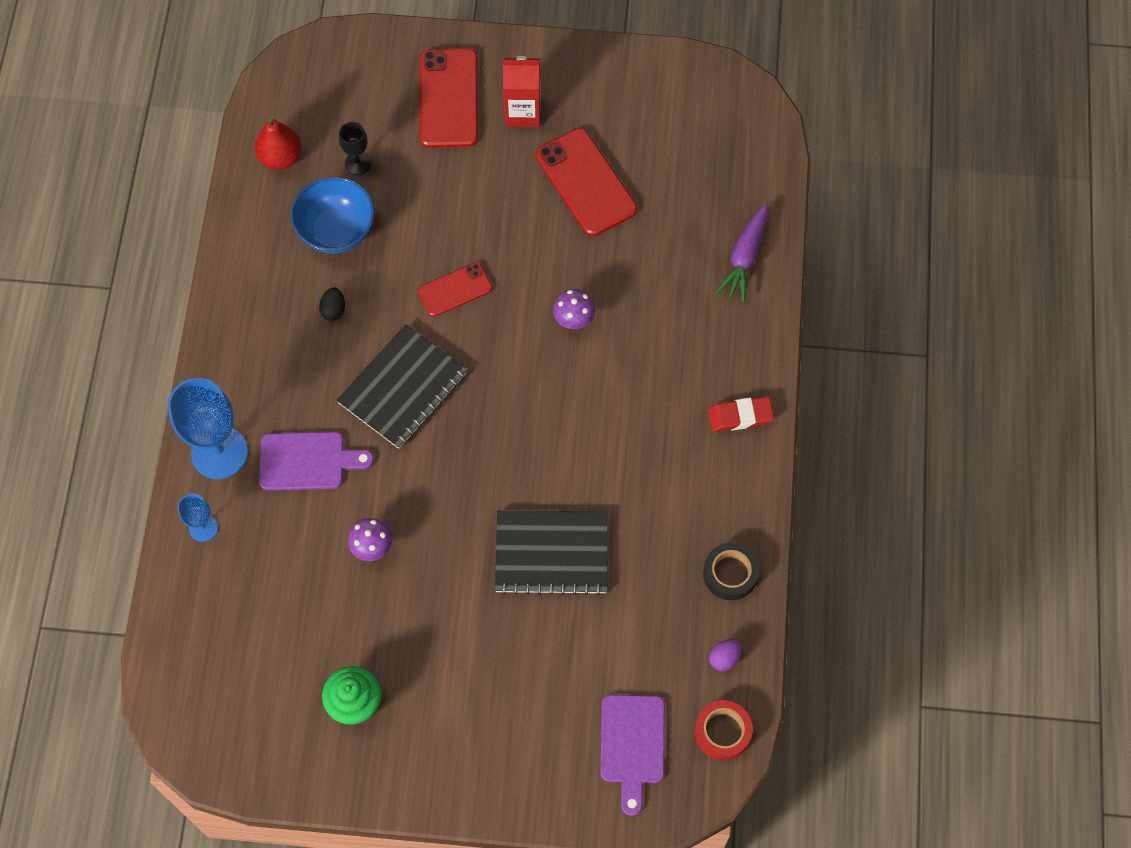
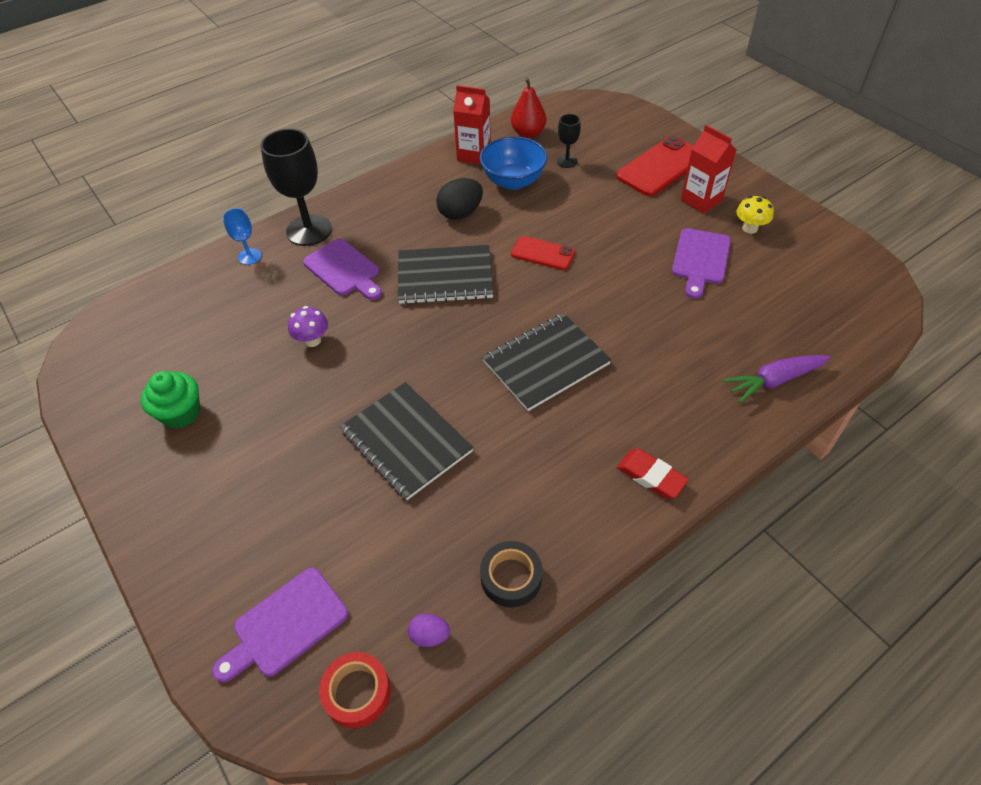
camera: 50 degrees right, 15 degrees down
blue goblet [168,378,248,479] -> black goblet [260,129,332,246]
black egg [319,287,345,321] -> black egg [436,178,483,220], size x1.78
red phone [536,128,637,236] -> purple cutting board [672,228,731,299]
purple mushroom [553,289,595,329] -> none
none -> red carton [453,85,491,165]
none -> black notebook [482,313,611,411]
none -> yellow mushroom [737,196,774,234]

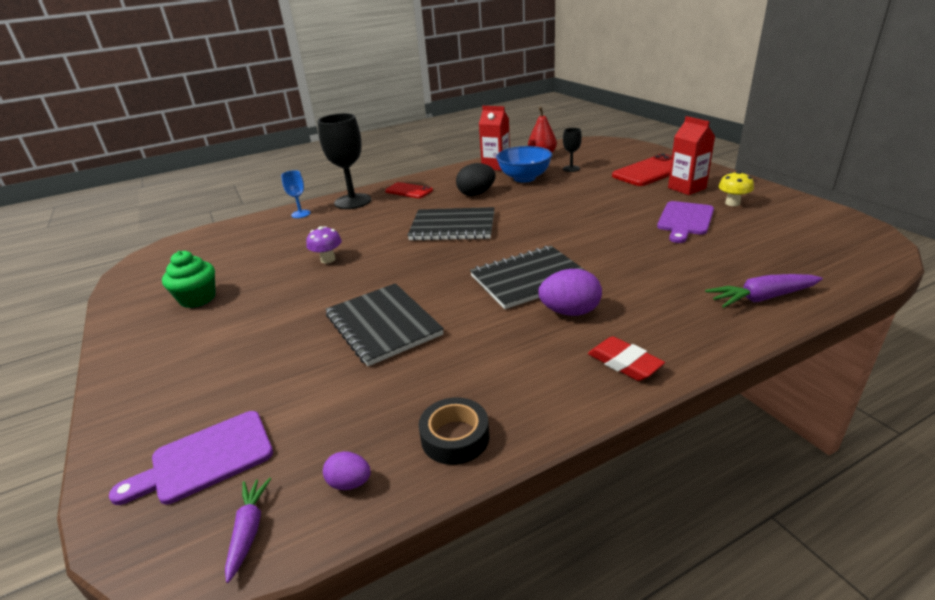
camera: 10 degrees right, 20 degrees down
purple cutting board [303,238,382,300] -> none
red tape [319,652,391,728] -> purple carrot [225,478,271,583]
red phone [511,236,575,270] -> red phone moved to [385,182,433,198]
none -> purple egg [538,269,602,316]

